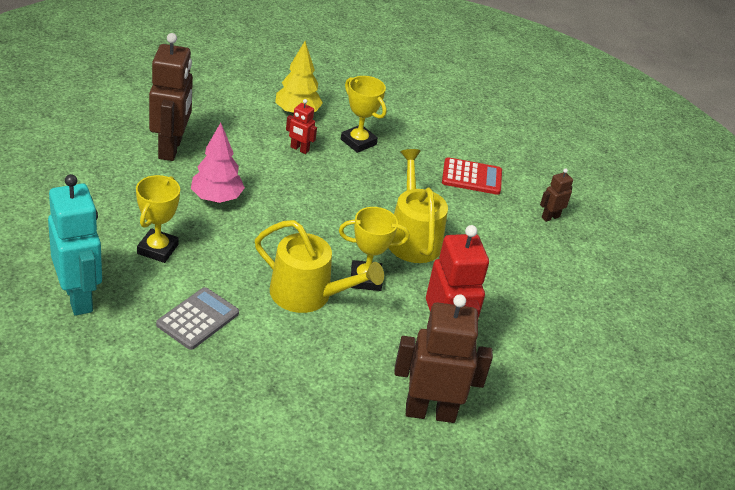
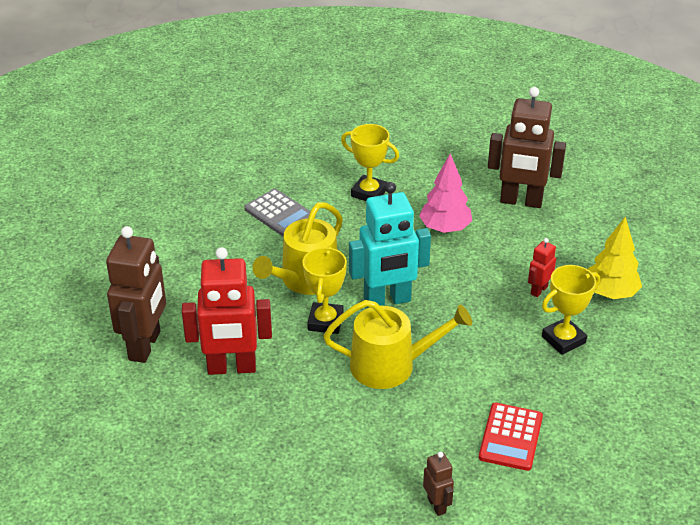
camera: 105 degrees right, 0 degrees up
turquoise robot [48,174,102,316] -> turquoise robot moved to [349,182,431,308]

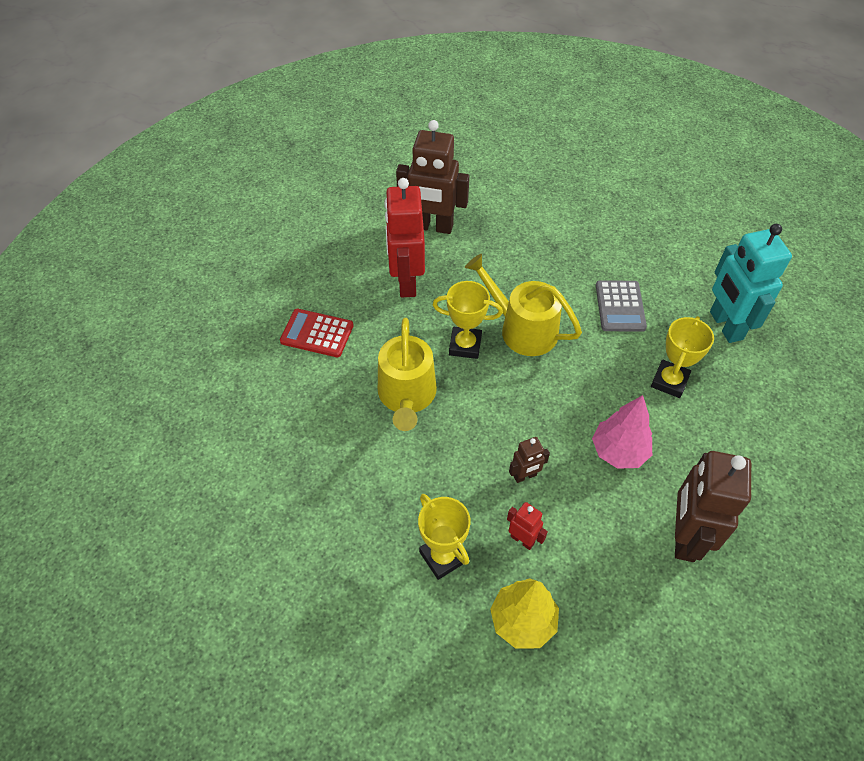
camera: 90 degrees right, 15 degrees up
grey calculator [244,189,315,237] -> grey calculator turned 45 degrees counterclockwise [596,280,647,332]
turquoise robot [349,182,431,308] -> turquoise robot moved to [710,224,792,343]
brown robot [423,452,454,516] -> brown robot moved to [509,437,550,483]
red calculator [479,403,543,471] -> red calculator moved to [280,309,354,357]

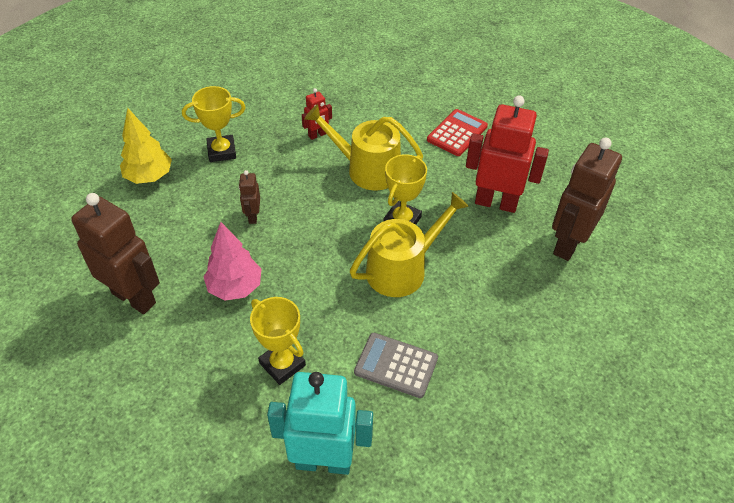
camera: 110 degrees right, 5 degrees down
red robot [507,502,548,550] -> red robot moved to [302,88,332,140]

